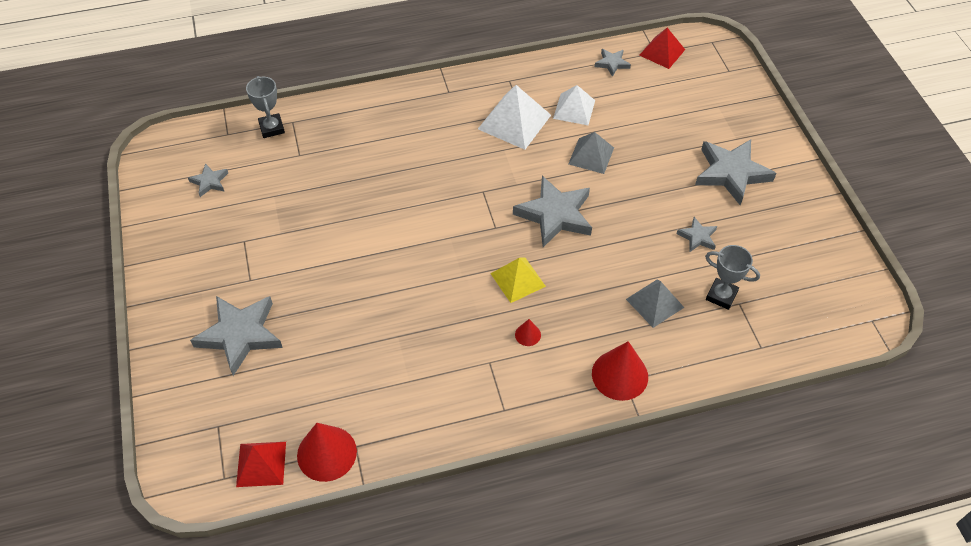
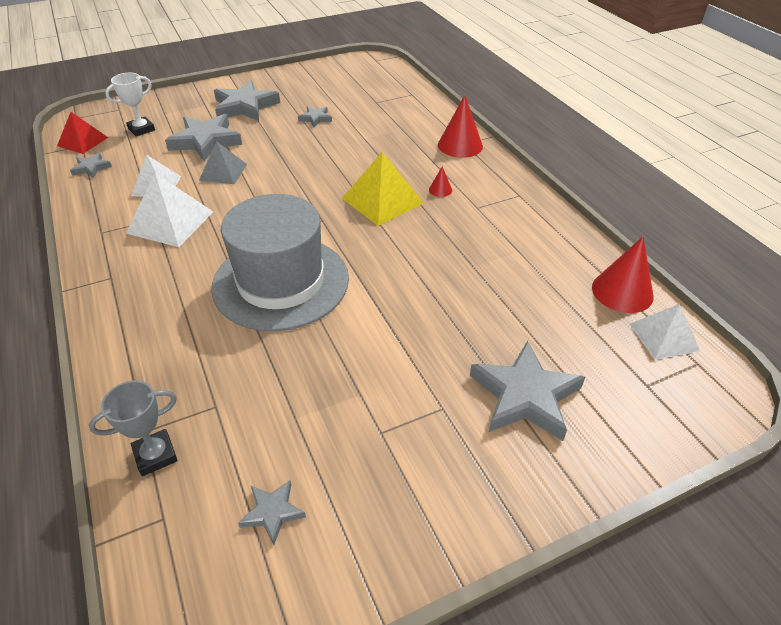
camera: 100 degrees left, 10 degrees down
red pyramid [236,442,286,487] -> white pyramid [630,304,700,360]
yellow pyramid [490,257,546,303] -> yellow pyramid [342,152,424,226], size x1.50
grey star [513,176,592,247] -> grey star moved to [165,114,242,161]
grey pyramid [626,280,684,328] -> none
grey trophy [705,245,760,310] -> none
none -> white trophy [105,73,155,137]
none -> grey hat [211,194,349,331]

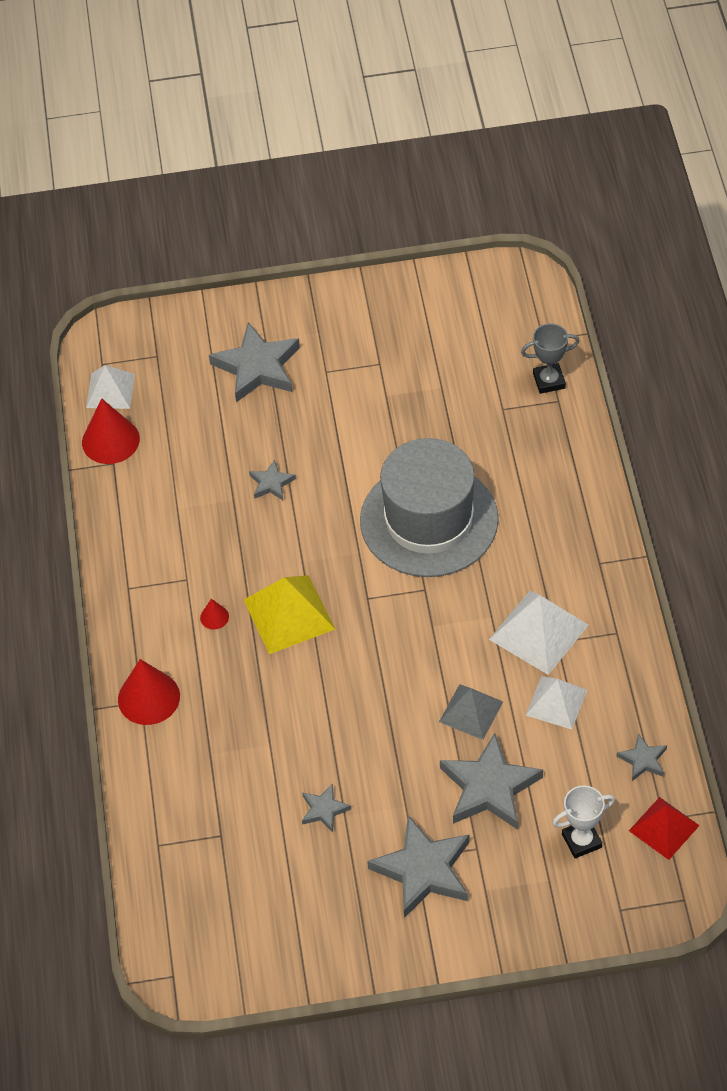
camera: 160 degrees left, 10 degrees up
grey star [238,480,306,545] -> grey star moved to [249,459,296,500]

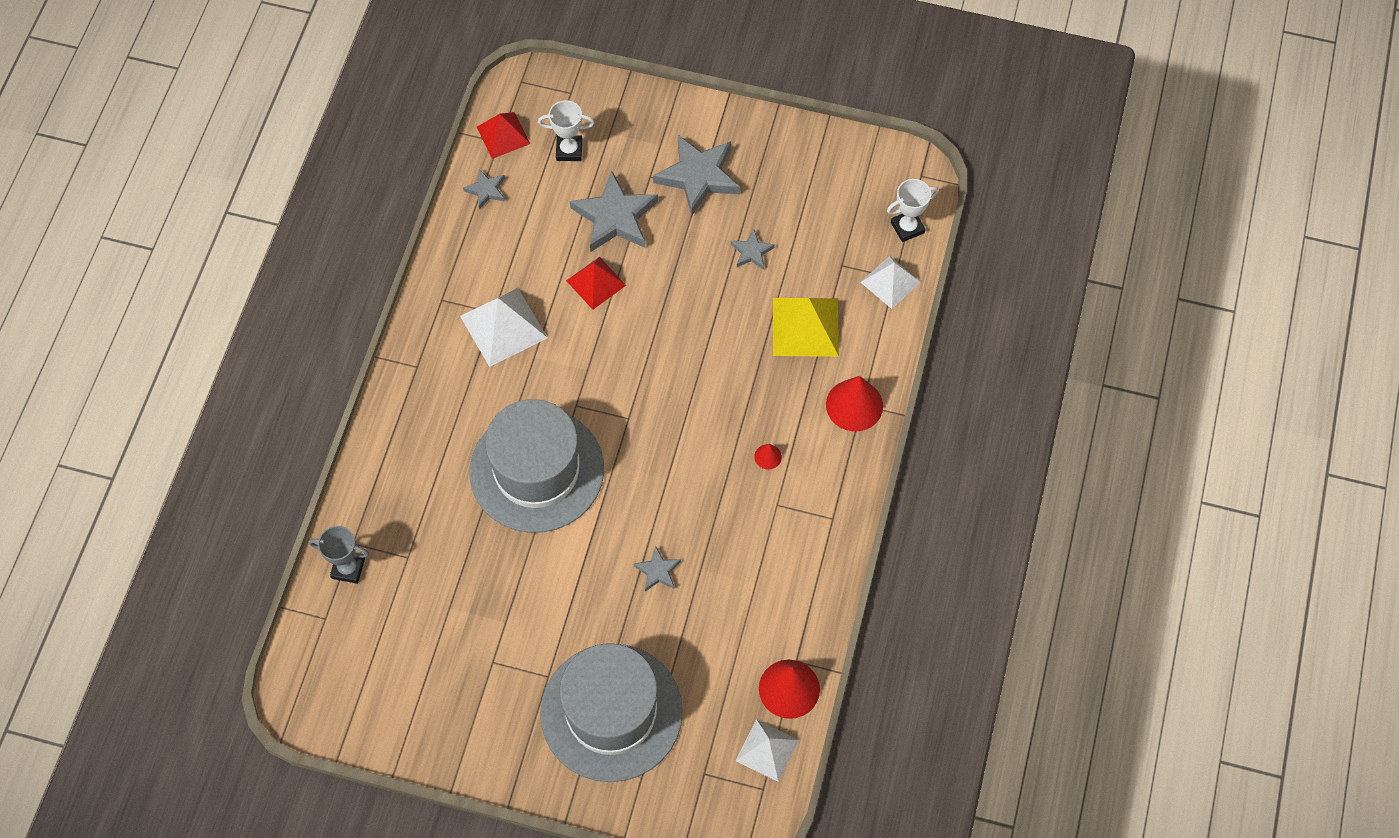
camera: 160 degrees left, 10 degrees up
grey star [209,322,300,402] -> grey hat [540,643,683,782]
yellow pyramid [244,575,335,654] -> yellow pyramid moved to [773,298,839,357]
grey pyramid [439,684,503,740] -> red pyramid [566,257,626,310]
white pyramid [526,676,587,730] -> white pyramid moved to [860,256,921,309]
none -> white trophy [887,179,939,242]

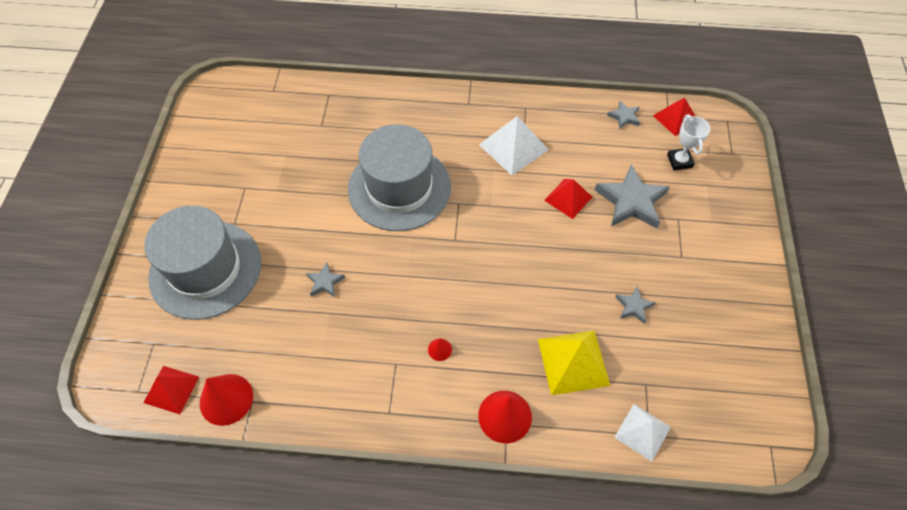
camera: 80 degrees right, 5 degrees down
grey trophy [309,526,369,584] -> none
grey star [653,135,740,215] -> none
white pyramid [735,719,799,782] -> red pyramid [144,366,199,414]
white trophy [887,179,939,242] -> none

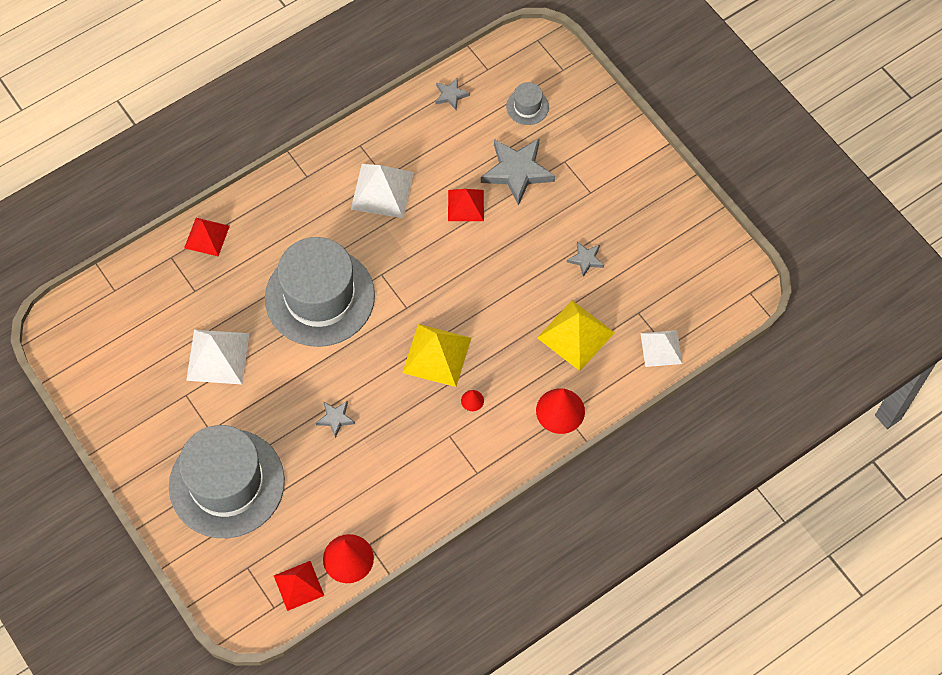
camera: 40 degrees left, 5 degrees up
red pyramid [653,98,695,136] -> red pyramid moved to [184,218,230,256]
white trophy [667,114,710,170] -> grey hat [506,82,549,125]
none -> white pyramid [186,330,249,384]
none -> yellow pyramid [402,324,471,387]

